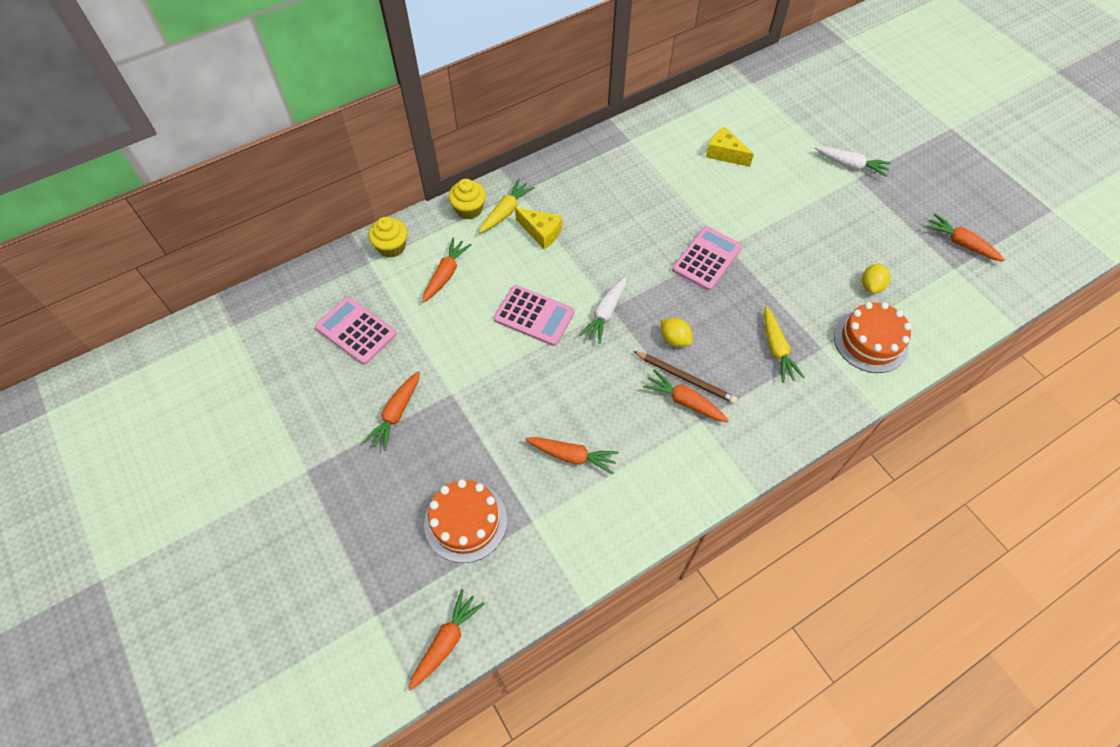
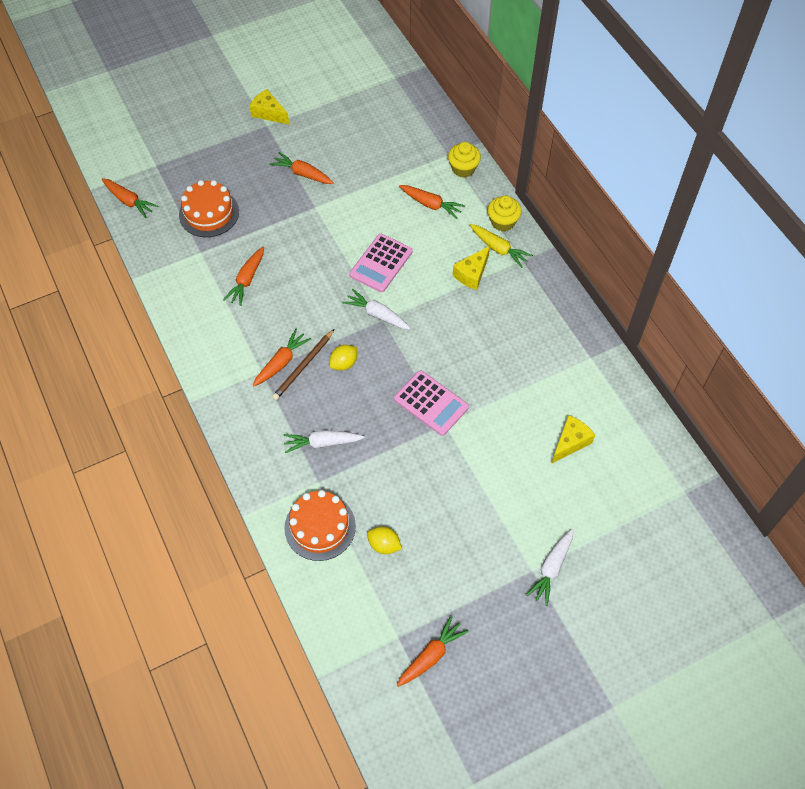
camera: 95 degrees right, 0 degrees up
pink calculator [315,297,397,365] -> none
yellow carrot [764,307,805,382] -> white carrot [283,430,365,453]
none -> yellow cheese [249,89,290,125]

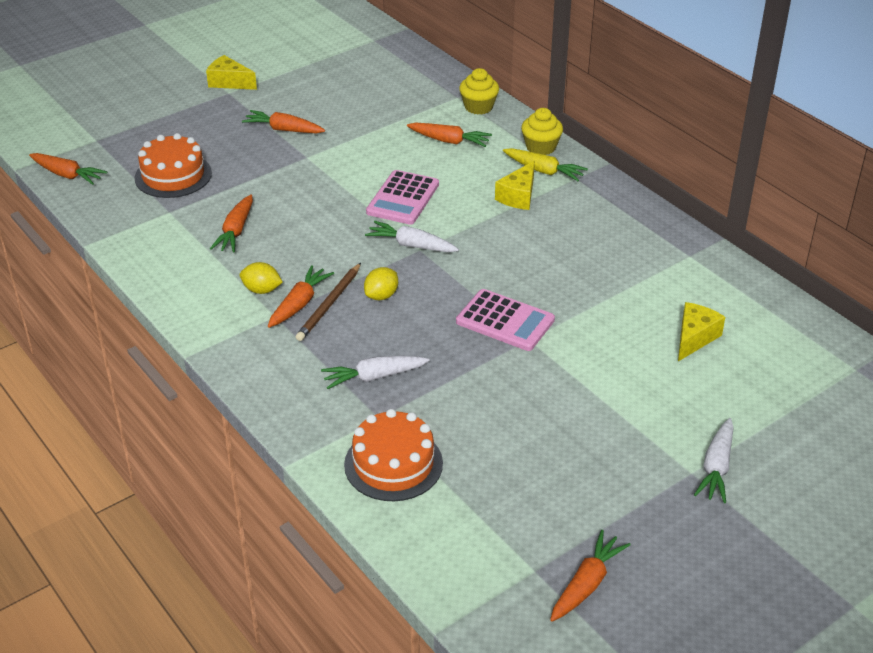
camera: 10 degrees left, 20 degrees down
yellow lemon [367,526,402,554] -> yellow lemon moved to [240,262,283,294]

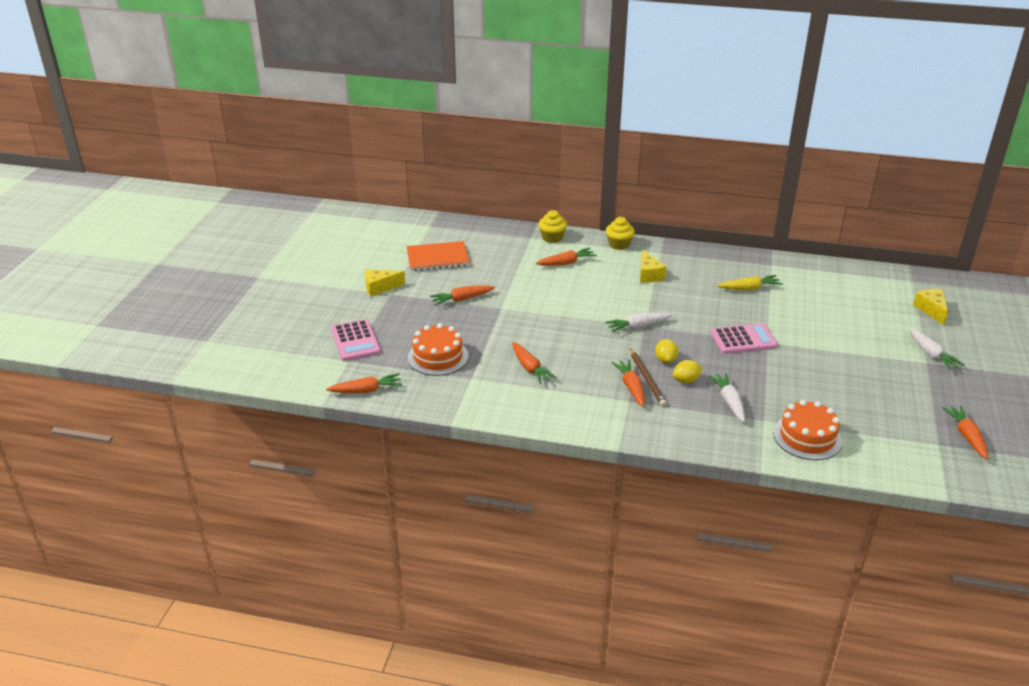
camera: 40 degrees left, 5 degrees down
yellow lemon [240,262,283,294] -> yellow lemon moved to [673,360,702,383]
white carrot [321,356,430,389] -> white carrot turned 135 degrees clockwise [708,373,745,422]
pink calculator [366,170,439,225] -> pink calculator moved to [331,319,381,361]
yellow carrot [503,148,588,181] -> yellow carrot moved to [717,275,783,290]
yellow cheese [678,302,725,361] -> yellow cheese moved to [913,289,948,325]
none -> orange notebook [406,241,470,271]

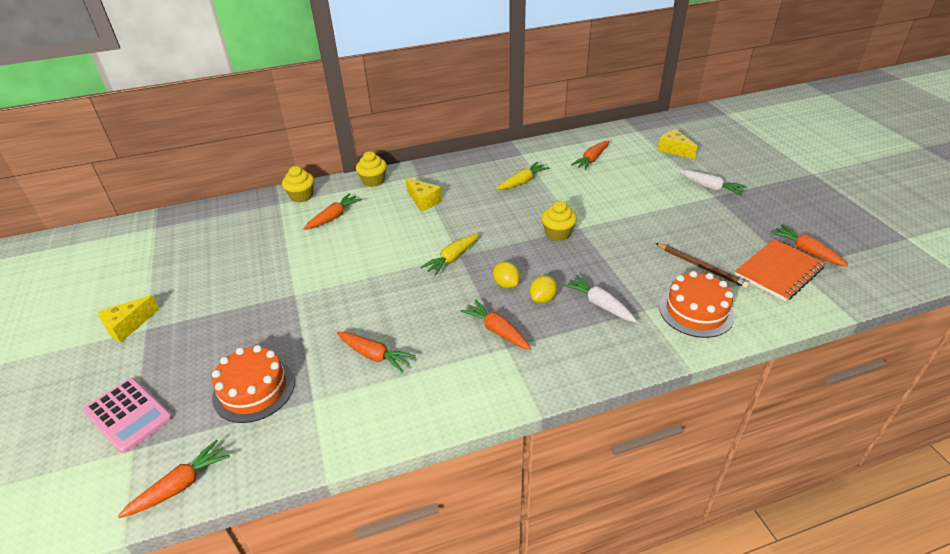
camera: 30 degrees left, 5 degrees up
orange notebook [406,241,470,271] -> orange notebook moved to [735,239,825,301]
orange carrot [430,285,495,306] -> orange carrot moved to [571,141,609,170]
white carrot [605,313,672,332] -> yellow carrot [421,233,479,276]
brown pencil [630,349,666,406] -> brown pencil moved to [656,243,750,288]
pink calculator [711,323,778,354] -> yellow cupcake [541,201,577,241]

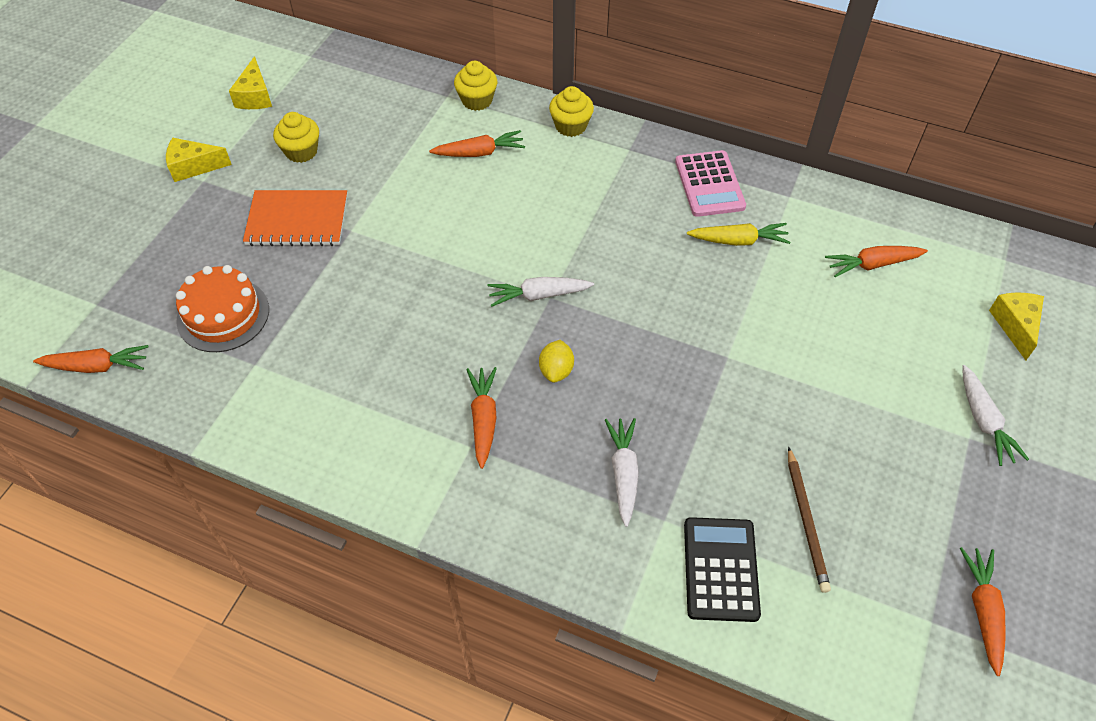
camera: 40 degrees right, 15 degrees up
pink calculator [83,378,172,453] -> pink calculator moved to [675,150,746,217]
orange carrot [337,332,416,373] -> none
yellow cheese [406,178,442,211] -> yellow cheese moved to [229,56,272,109]
yellow carrot [421,233,479,276] -> white carrot [487,277,594,307]
yellow lemon [530,276,557,303] -> none
yellow cupcake [541,201,577,241] -> yellow cupcake moved to [273,112,319,163]
orange cake [659,271,735,338] -> black calculator [684,517,761,622]
orange notebook [735,239,825,301] -> orange notebook moved to [243,190,347,246]

